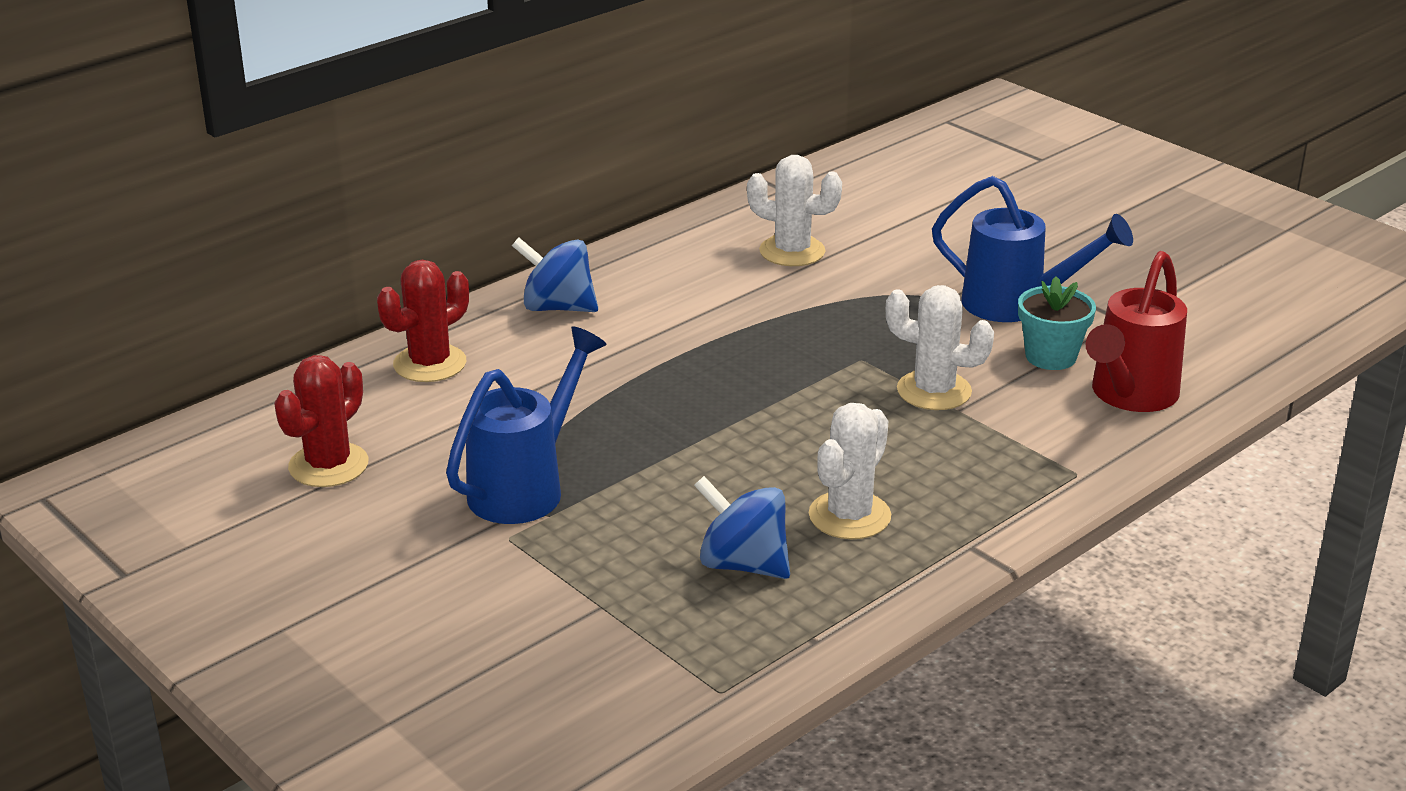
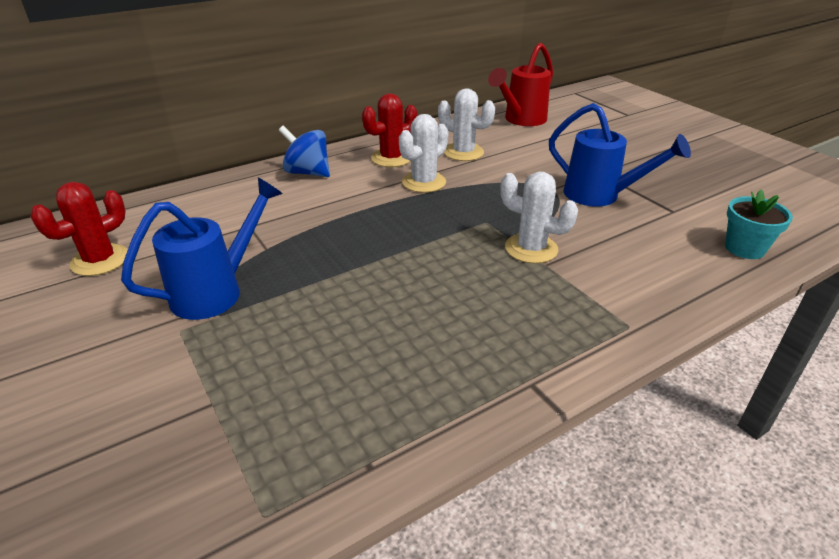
camera: 10 degrees right, 5 degrees up
red cactus [377,260,469,382] -> red cactus moved to [362,93,417,167]
blue spinning top [694,476,790,579] -> none
white cactus [809,403,891,539] -> white cactus moved to [399,114,449,193]
turquoise flower pot [1018,276,1096,370] -> turquoise flower pot moved to [725,190,793,259]
red watering can [1086,251,1187,412] -> red watering can moved to [488,43,553,126]

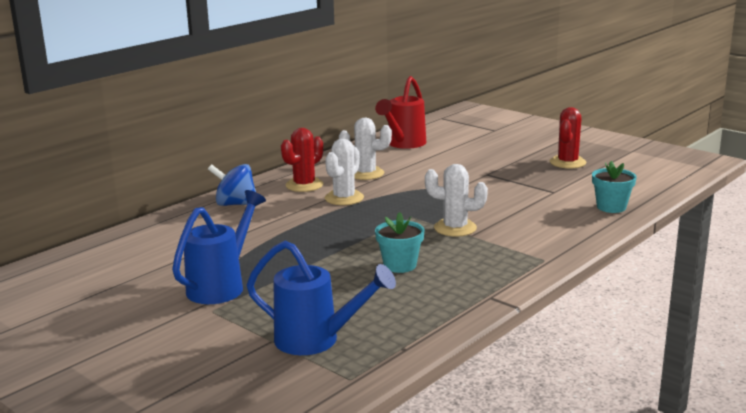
camera: 15 degrees left, 15 degrees down
red cactus [30,182,128,276] -> red cactus moved to [550,107,586,169]
blue watering can [549,103,691,207] -> blue watering can moved to [247,241,396,355]
none -> turquoise flower pot [375,212,424,273]

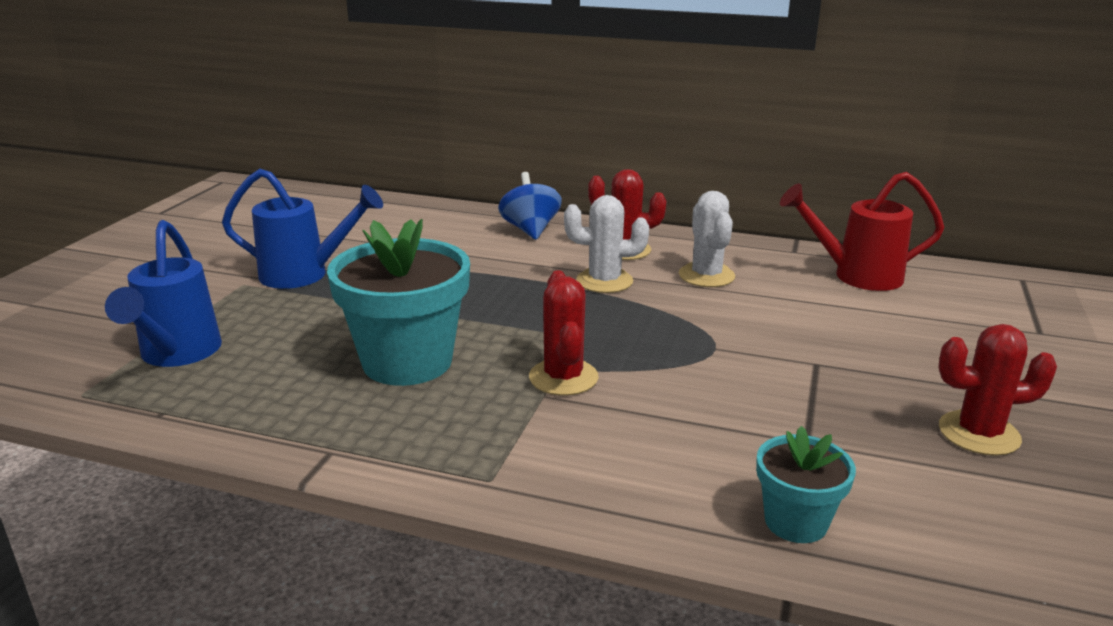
camera: 65 degrees right, 5 degrees up
turquoise flower pot [375,212,424,273] -> turquoise flower pot [327,219,470,386], size x1.89
white cactus [425,164,488,237] -> red cactus [529,270,599,396]

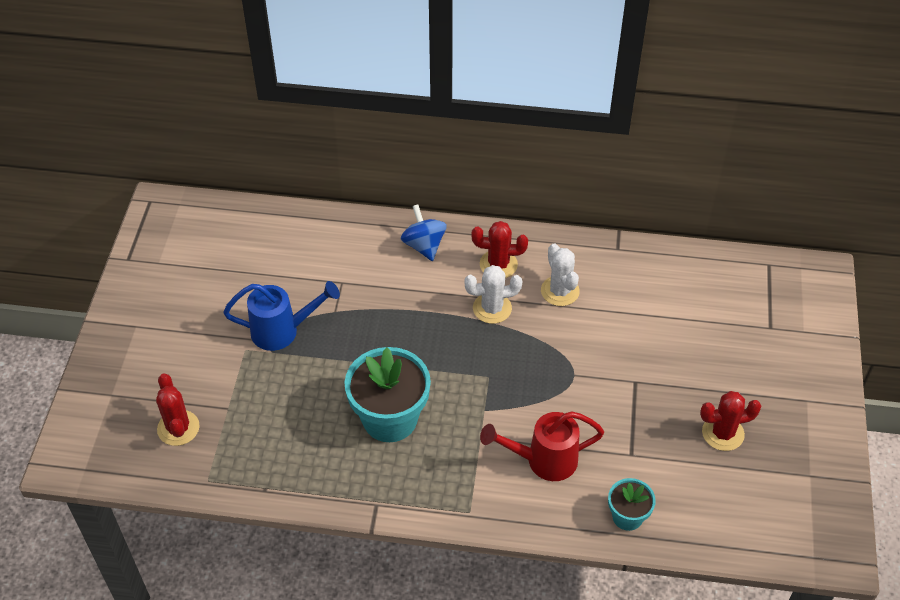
camera: 10 degrees left, 25 degrees up
blue watering can [105,220,222,367] -> none
red cactus [529,270,599,396] -> red cactus moved to [156,373,200,446]
red watering can [780,172,945,291] -> red watering can moved to [480,411,604,481]

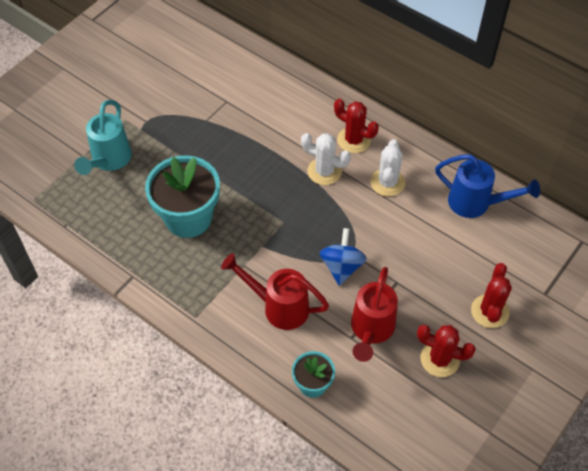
camera: 30 degrees right, 5 degrees up
red cactus [156,373,200,446] -> red cactus moved to [471,263,512,328]
blue watering can [223,281,340,351] -> blue watering can moved to [435,154,540,218]
blue spinning top [401,204,447,261] -> blue spinning top moved to [320,228,367,286]
none -> turquoise watering can [74,100,132,175]
none -> red watering can [351,267,398,362]

